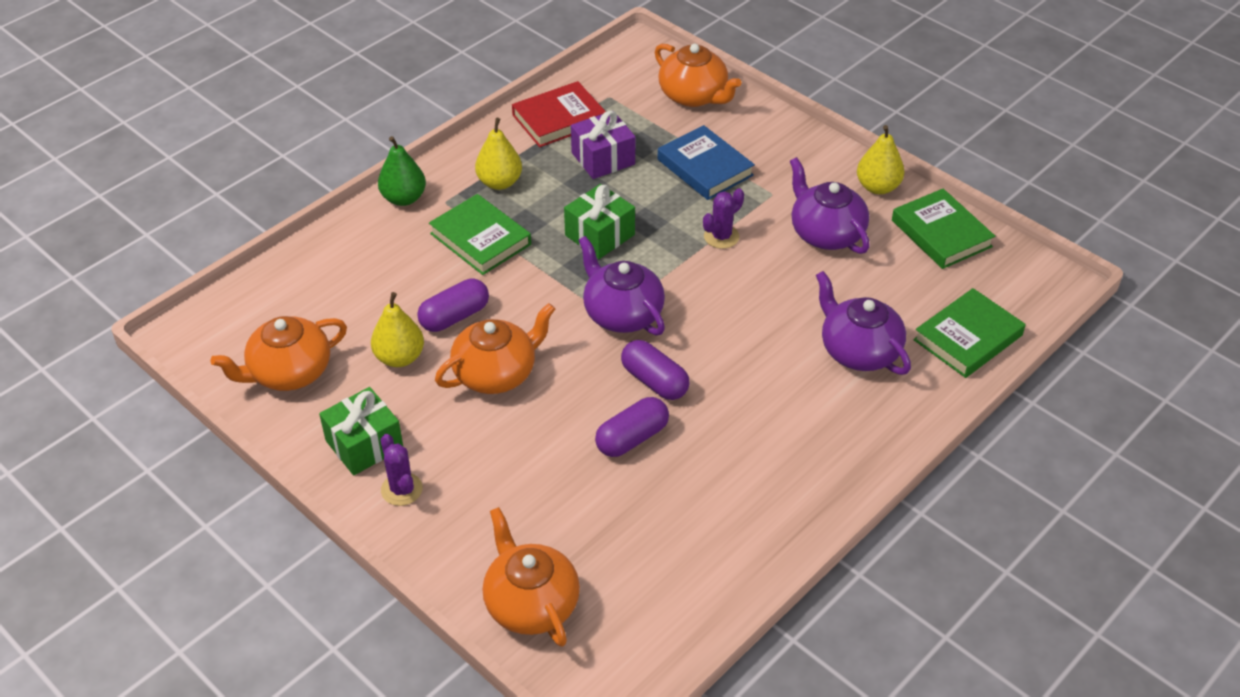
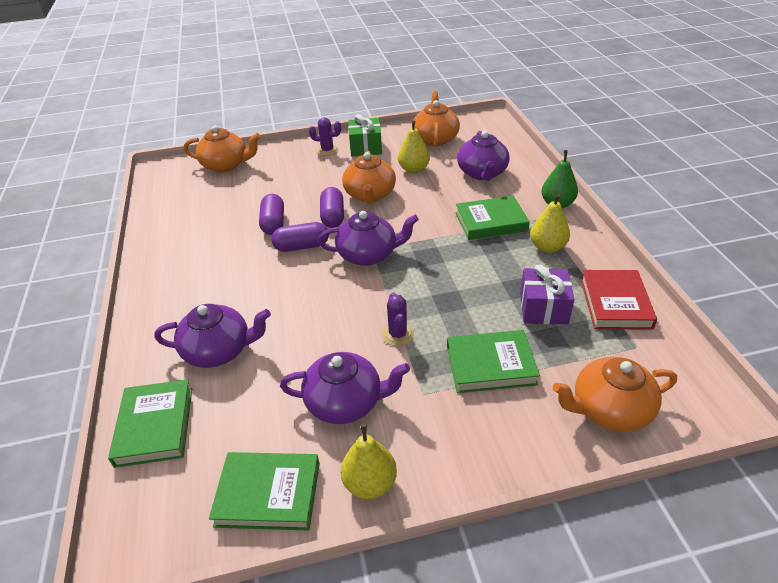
camera: 125 degrees right, 5 degrees down
purple capsule [417,279,489,332] -> purple capsule moved to [320,187,344,228]
green gift [564,184,635,259] -> none
blue book [658,125,755,200] -> green book [447,330,540,393]
none -> purple teapot [457,131,510,181]

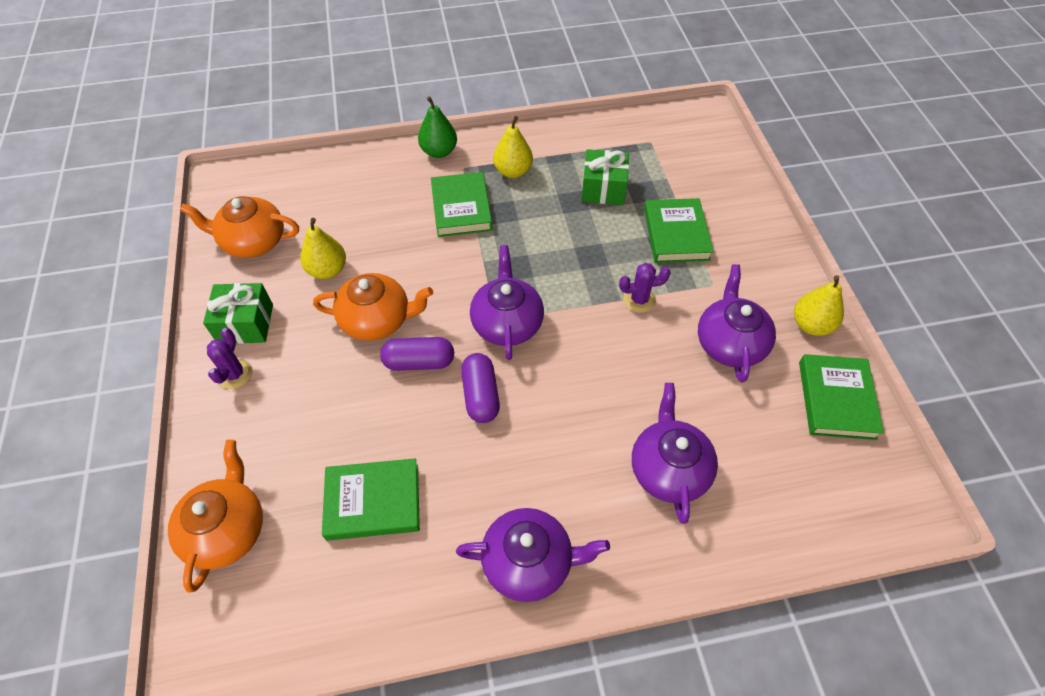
camera: 90 degrees left, 15 degrees up
green book [108,379,192,468] -> green book moved to [322,458,420,541]
purple capsule [259,194,284,235] -> none
purple teapot [457,131,510,181] -> purple teapot moved to [456,508,610,602]
purple gift [520,265,574,325] -> green gift [581,149,629,205]
orange teapot [553,357,677,432] -> none
red book [581,270,657,330] -> none

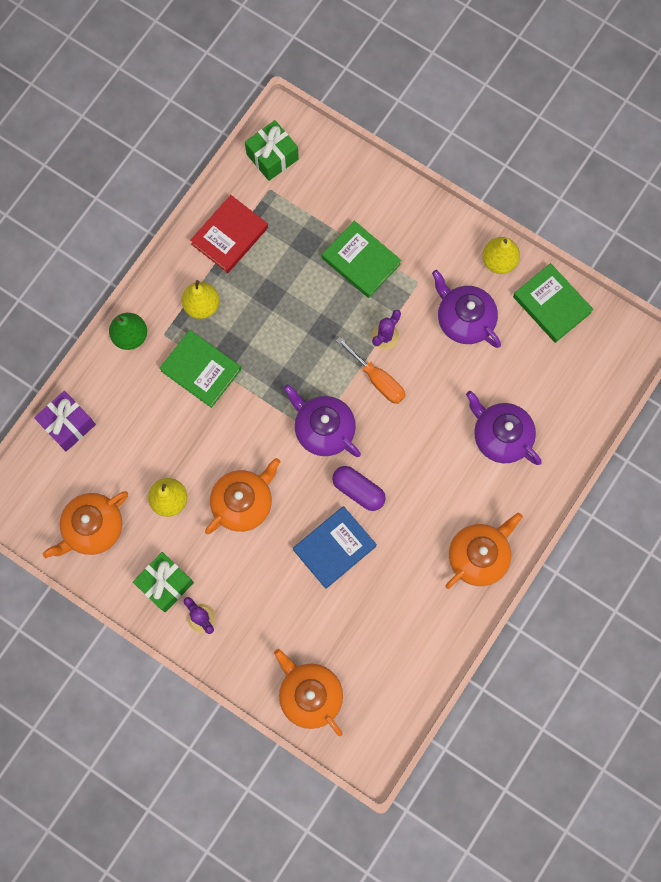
camera: 45 degrees left, 20 degrees up
green book [322,458,420,541] -> none
purple capsule [380,337,454,371] -> none
purple teapot [456,508,610,602] -> orange teapot [446,512,523,589]
green gift [581,149,629,205] -> green gift moved to [245,120,299,181]
none -> purple gift [34,391,96,451]
none -> red book [190,195,268,273]
none -> blue book [293,506,377,589]
none -> orange screwdriver [336,337,405,404]

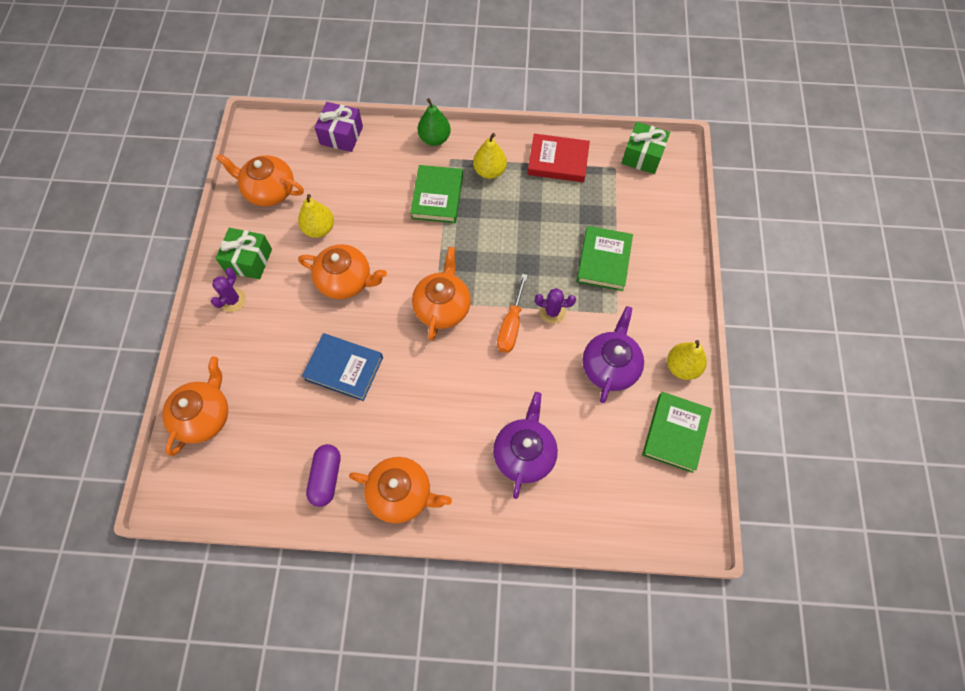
camera: 60 degrees right, 10 degrees down
purple teapot [284,384,361,457] -> orange teapot [412,247,471,341]
purple capsule [332,466,386,511] -> purple capsule moved to [306,444,341,507]

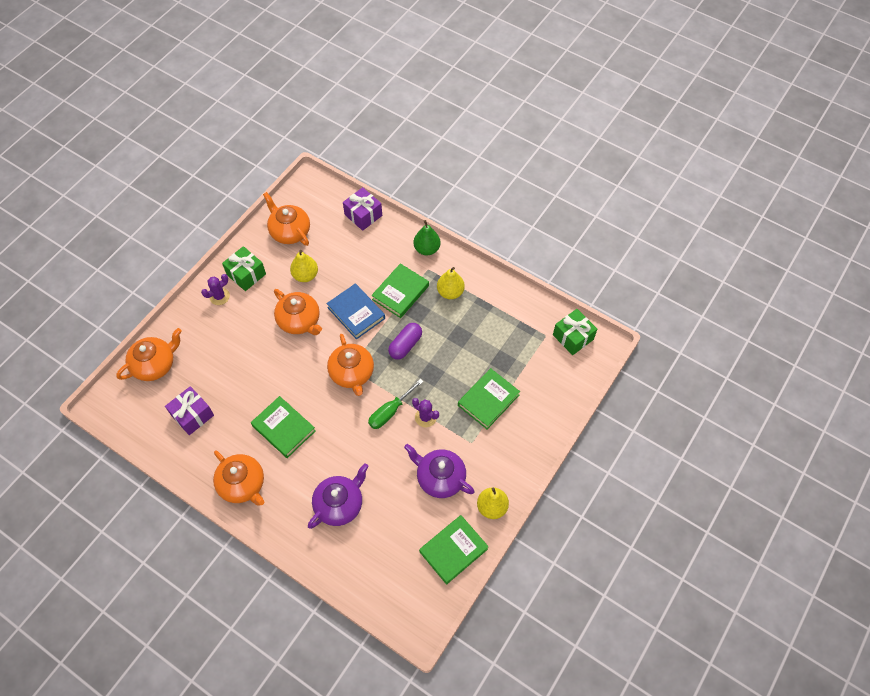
camera: 30 degrees right, 5 degrees down
blue book [302,333,383,401] -> blue book moved to [326,283,385,340]
purple capsule [306,444,341,507] -> purple capsule moved to [388,323,422,360]
orange teapot [412,247,471,341] -> orange teapot turned 120 degrees clockwise [327,334,374,396]
orange screwdriver [497,274,528,353] -> green screwdriver [368,379,424,429]
red book [528,134,590,182] -> none
purple teapot [583,306,644,403] -> purple teapot turned 105 degrees counterclockwise [404,444,474,498]
none -> purple gift [165,386,214,435]
none -> green book [251,396,316,458]

